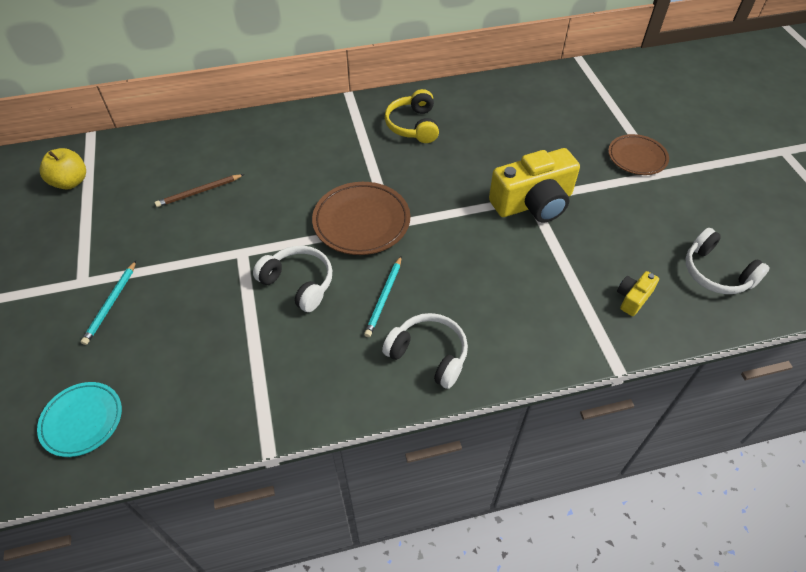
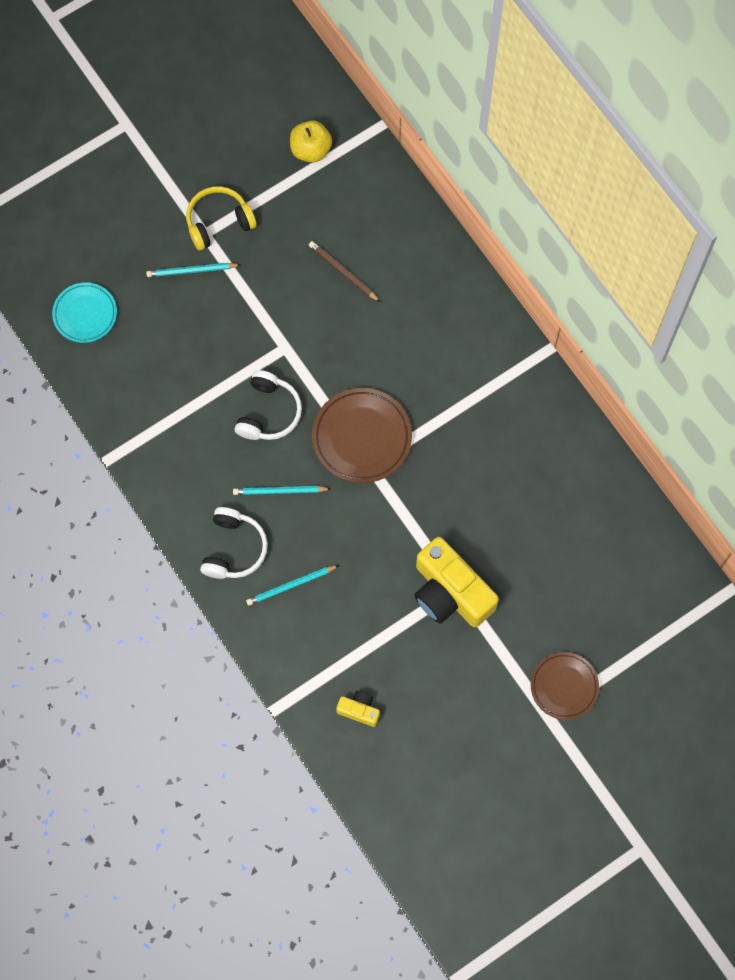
camera: 70 degrees right, 20 degrees up
yellow headphones [385,89,439,143] -> yellow headphones moved to [186,186,257,250]
white headphones [686,228,770,294] -> none
none -> turquoise pencil [246,565,339,606]

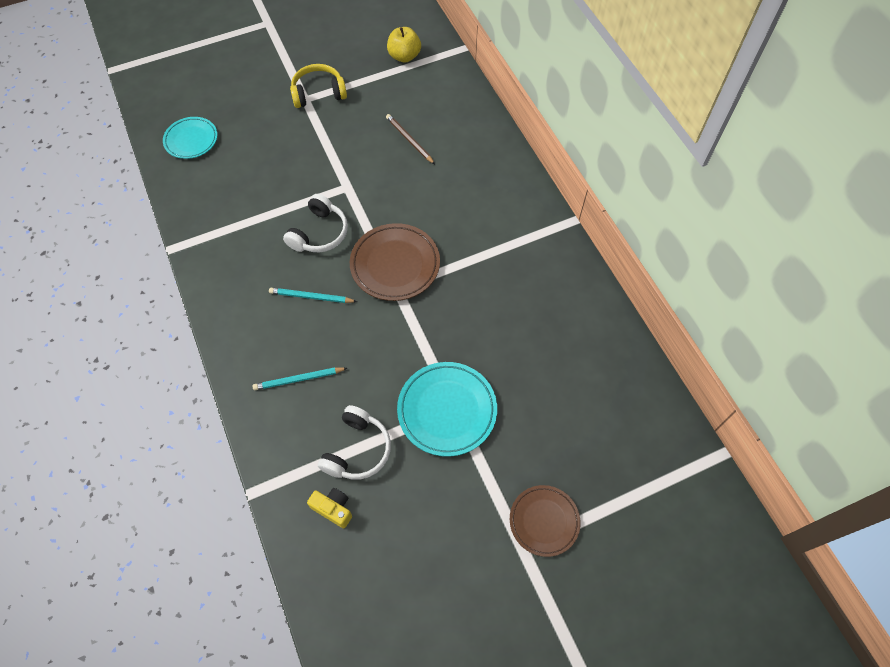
camera: 10 degrees right, 10 degrees down
turquoise pencil [146,263,241,277] -> none
white headphones [200,507,268,579] -> white headphones moved to [318,405,391,480]
yellow camera [414,537,499,627] -> turquoise plate [397,362,497,457]

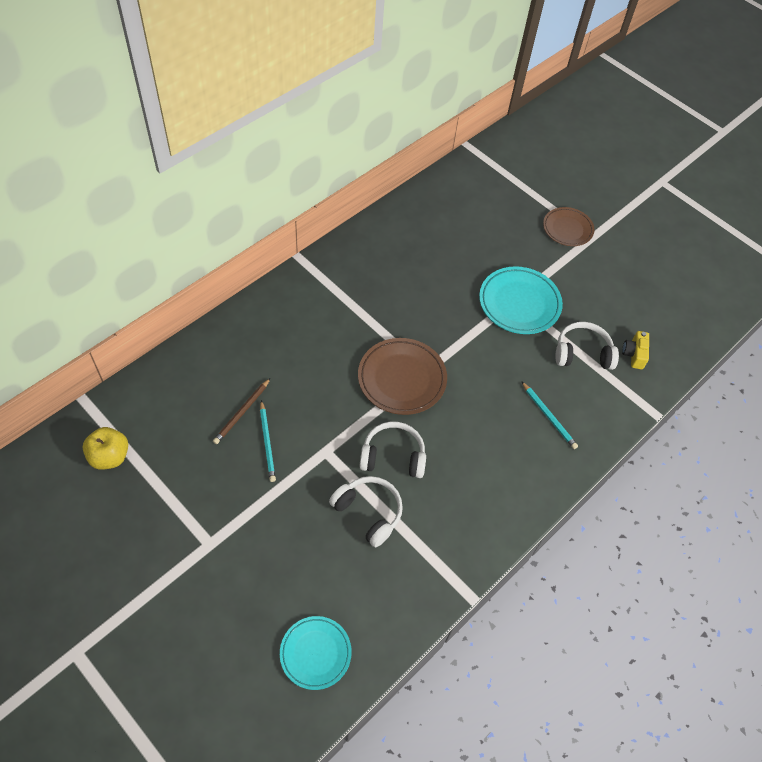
camera: 115 degrees left, 5 degrees down
turquoise pencil [269,288,357,303] -> turquoise pencil moved to [260,400,276,482]
yellow headphones [290,64,347,108] -> none
none -> white headphones [329,476,403,548]

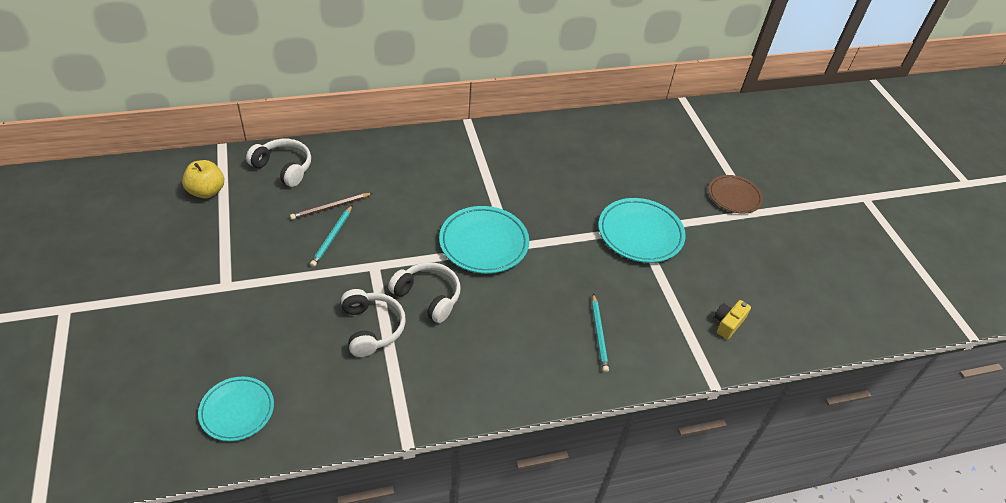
camera: 30 degrees right, 10 degrees down
brown plate [358,338,447,415] -> turquoise plate [439,206,529,274]
white headphones [555,322,619,370] -> white headphones moved to [246,139,311,187]

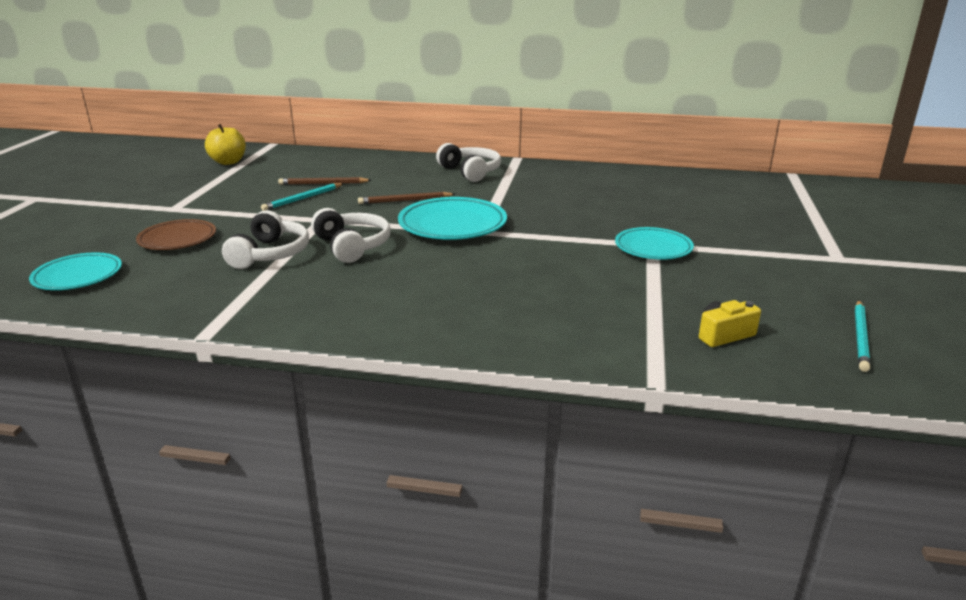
camera: 30 degrees right, 20 degrees down
white headphones [246,139,311,187] -> white headphones moved to [436,143,501,182]
turquoise pencil [592,293,609,373] -> turquoise pencil moved to [855,301,870,372]
turquoise plate [598,198,686,263] -> turquoise plate [615,227,694,260], size x0.66
brown plate [709,175,763,214] -> brown plate moved to [136,219,216,250]
none -> brown pencil [358,192,455,204]

